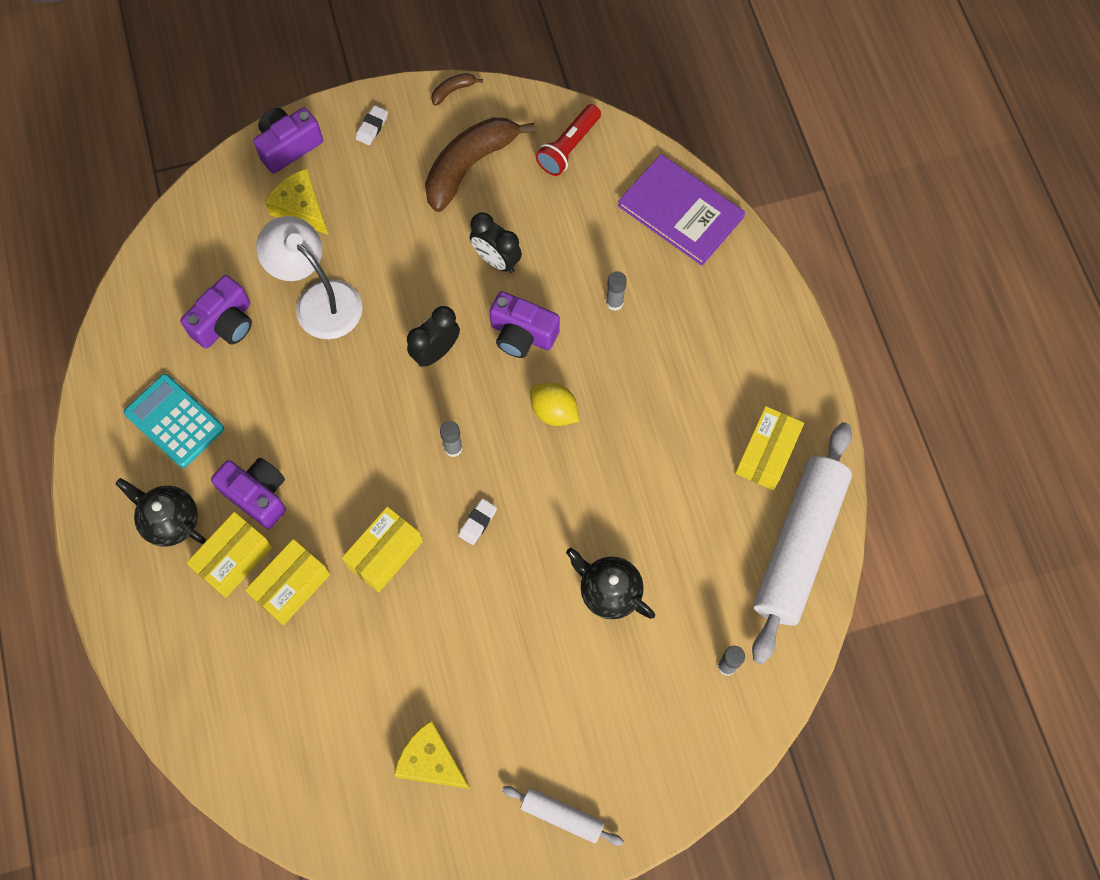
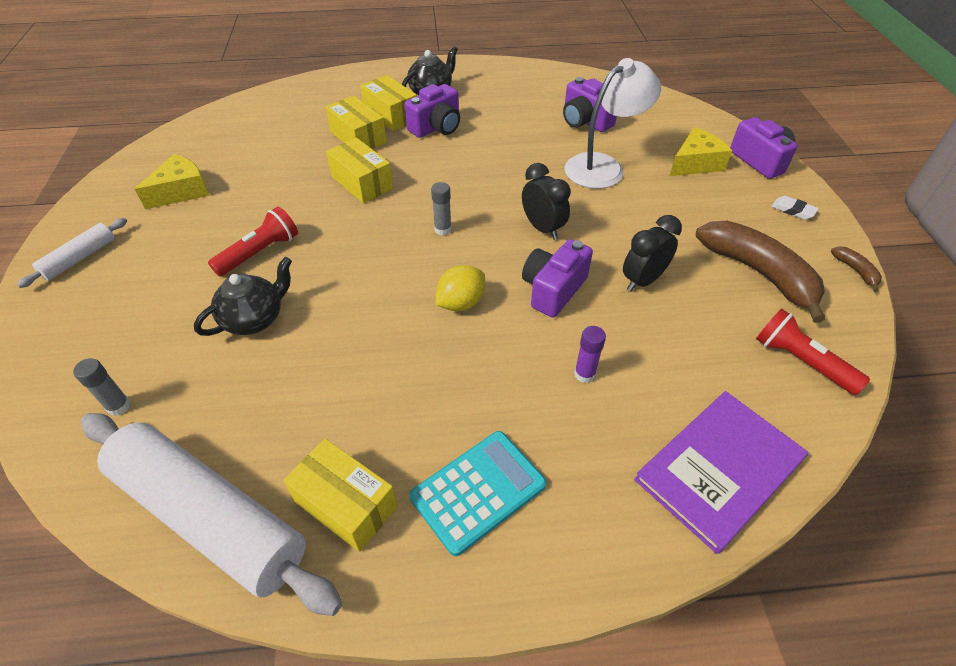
camera: 100 degrees right, 20 degrees down
turquoise calculator [124,374,224,468] -> turquoise calculator moved to [410,431,547,556]
white eraser [458,499,497,545] -> none
grey glue stick [606,271,627,311] -> purple glue stick [574,326,606,383]
none -> red flashlight [208,207,298,277]

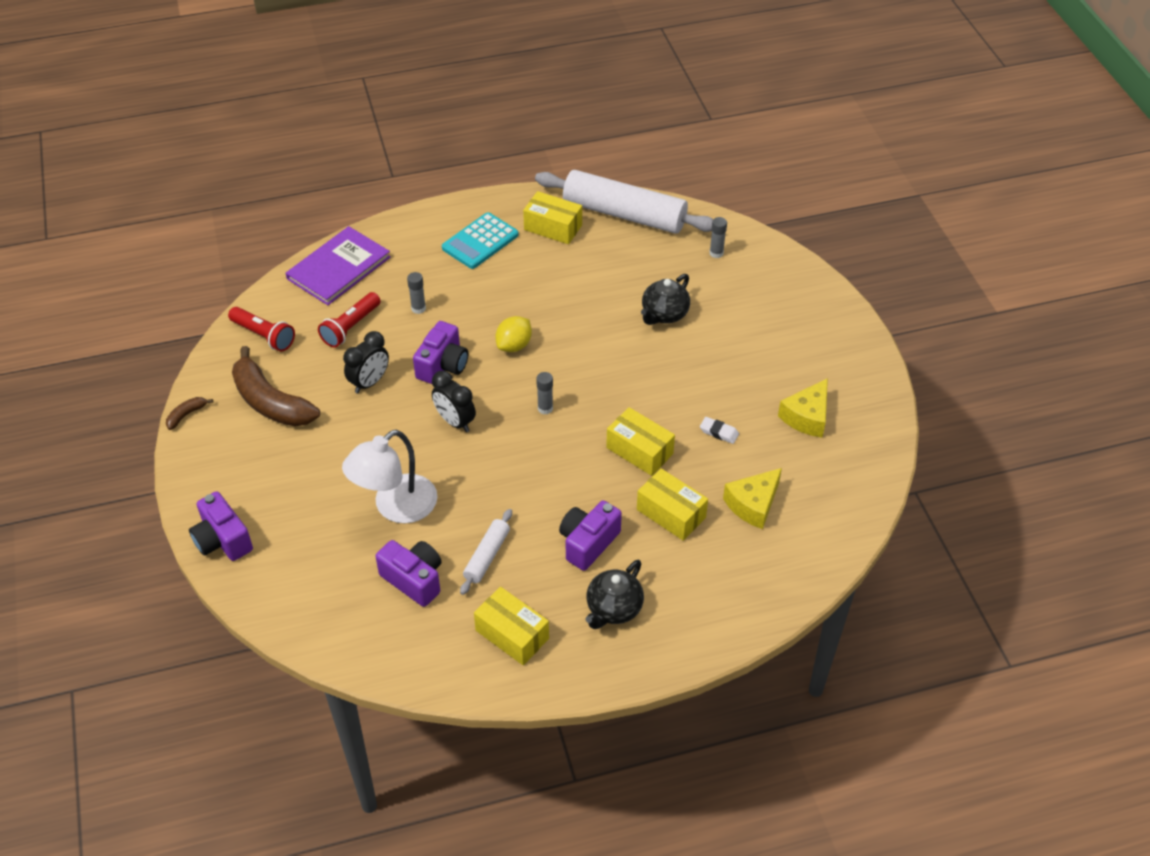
camera: 170 degrees right, 0 degrees up
white rolling pin [17,218,127,288] -> white rolling pin moved to [460,509,512,595]
red flashlight [208,207,298,277] -> red flashlight moved to [318,292,381,348]
yellow box [360,75,417,131] -> yellow box moved to [474,587,549,665]
purple glue stick [574,326,606,383] -> grey glue stick [407,272,426,314]
yellow cheese [670,127,732,176] -> yellow cheese moved to [723,468,782,529]
white eraser [771,196,819,220] -> white eraser moved to [700,417,739,444]
brown banana [831,247,882,292] -> brown banana turned 75 degrees clockwise [166,397,213,430]

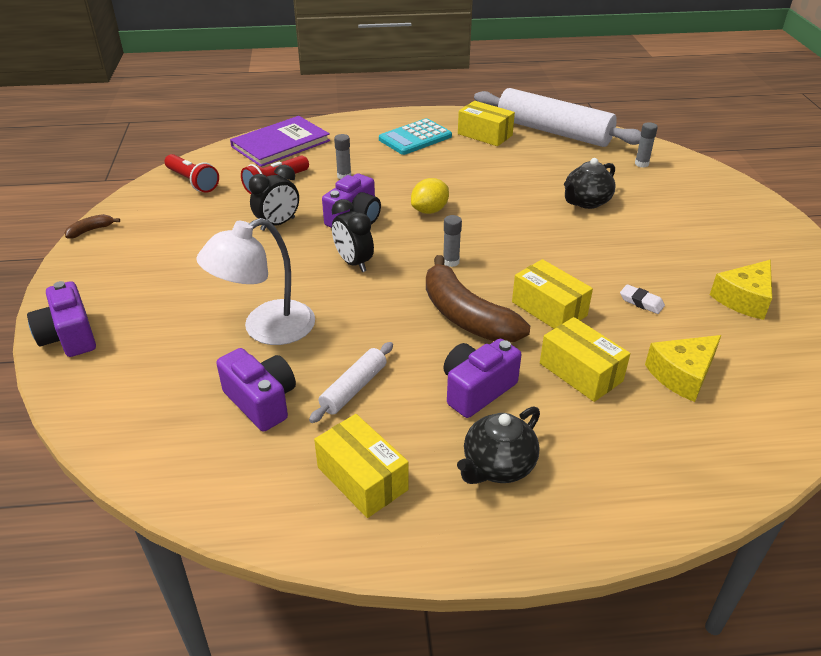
camera: 10 degrees right, 10 degrees down
brown banana [232,346,320,427] -> brown banana moved to [426,255,530,342]

